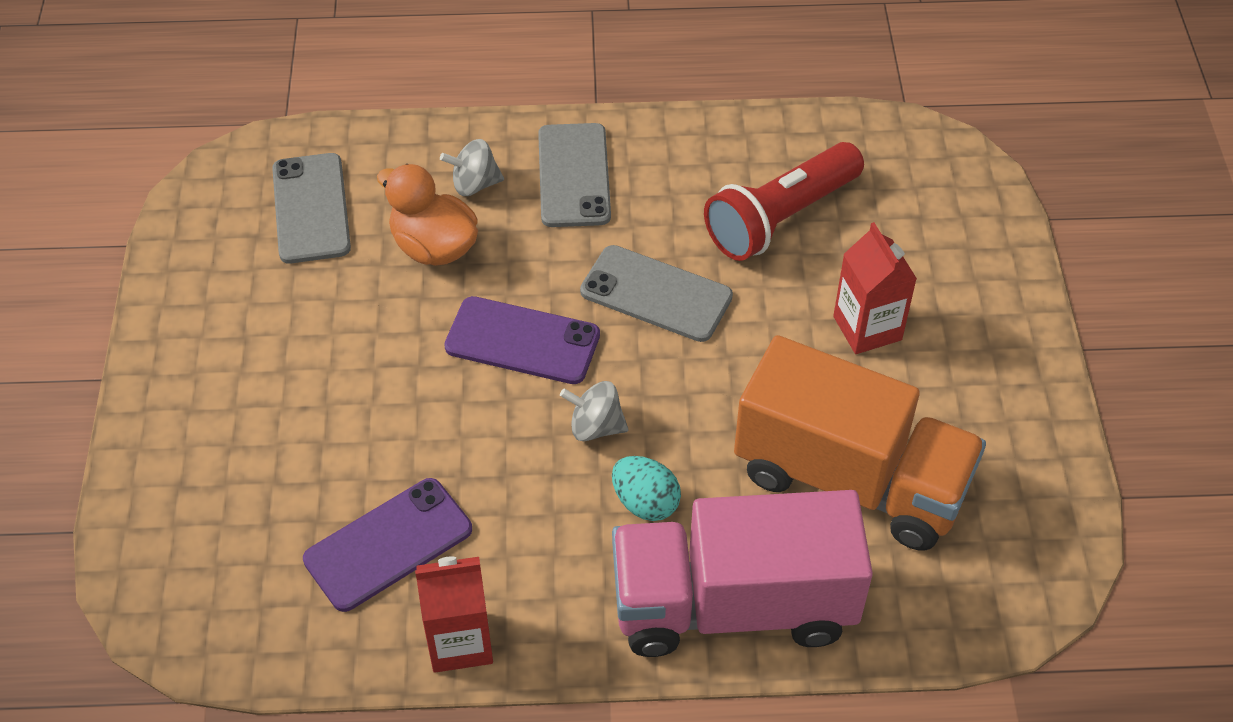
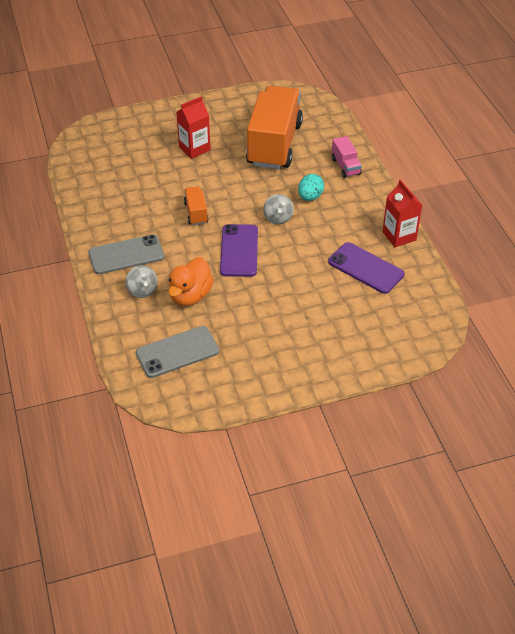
camera: 105 degrees left, 5 degrees down
grey phone [580,245,733,342] -> orange truck [184,186,208,225]
pink truck [612,490,873,657] -> pink truck [332,136,362,178], size x0.42
red flashlight [704,142,864,261] -> none

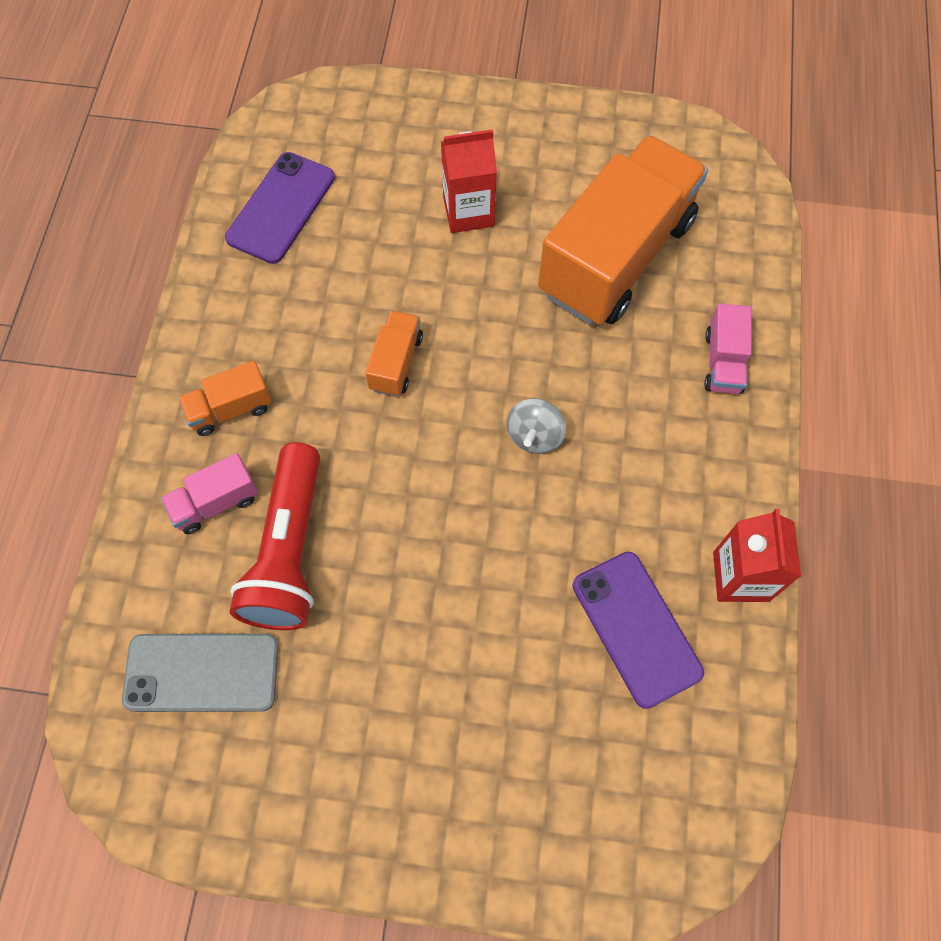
camera: 25 degrees right, 20 degrees up
grey phone [88,234,164,274] -> orange truck [178,361,272,436]
grey spinning top [125,266,157,298] -> pink truck [161,453,258,534]
orange duck [168,257,213,306] -> red flashlight [229,442,320,630]
purple phone [220,224,258,277] -> purple phone moved to [225,152,335,264]
turquoise egg [298,174,324,201] -> none

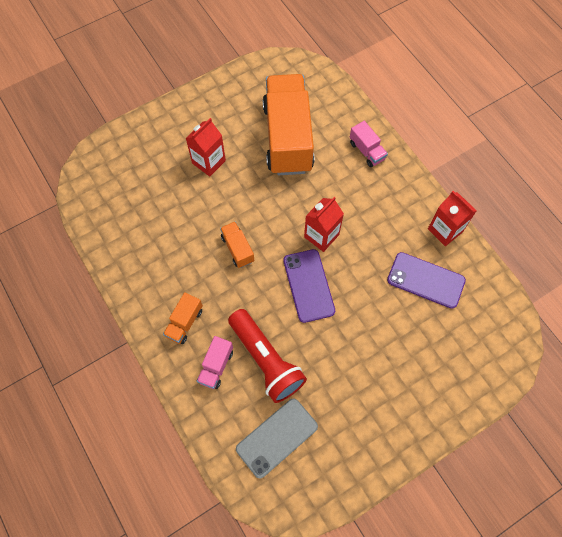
camera: 40 degrees left, 0 degrees up
purple phone [225,152,335,264] -> purple phone moved to [283,249,335,323]
grey spinning top [507,399,566,454] -> red carton [304,197,344,252]

